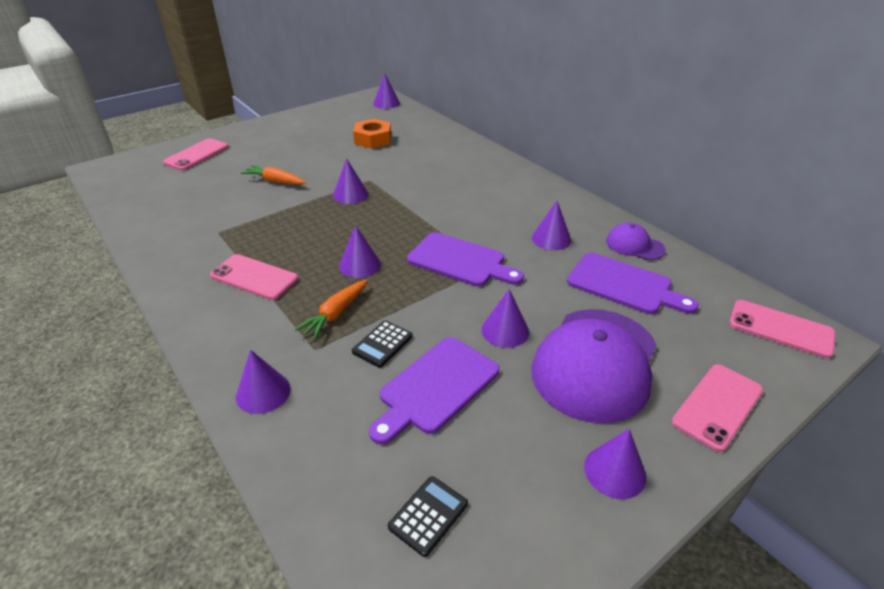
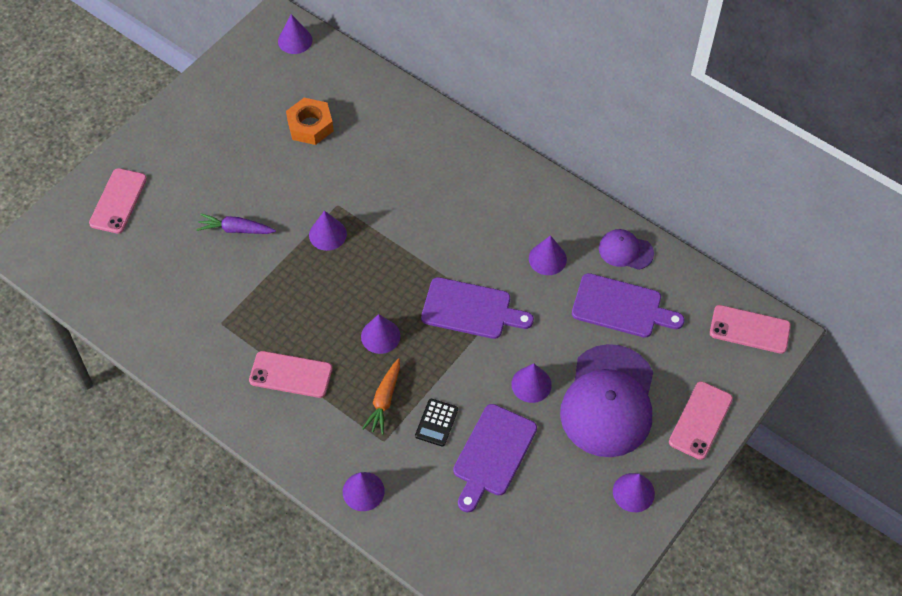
camera: 15 degrees left, 20 degrees up
orange carrot [241,165,306,185] -> purple carrot [196,214,276,234]
black calculator [388,476,468,557] -> none

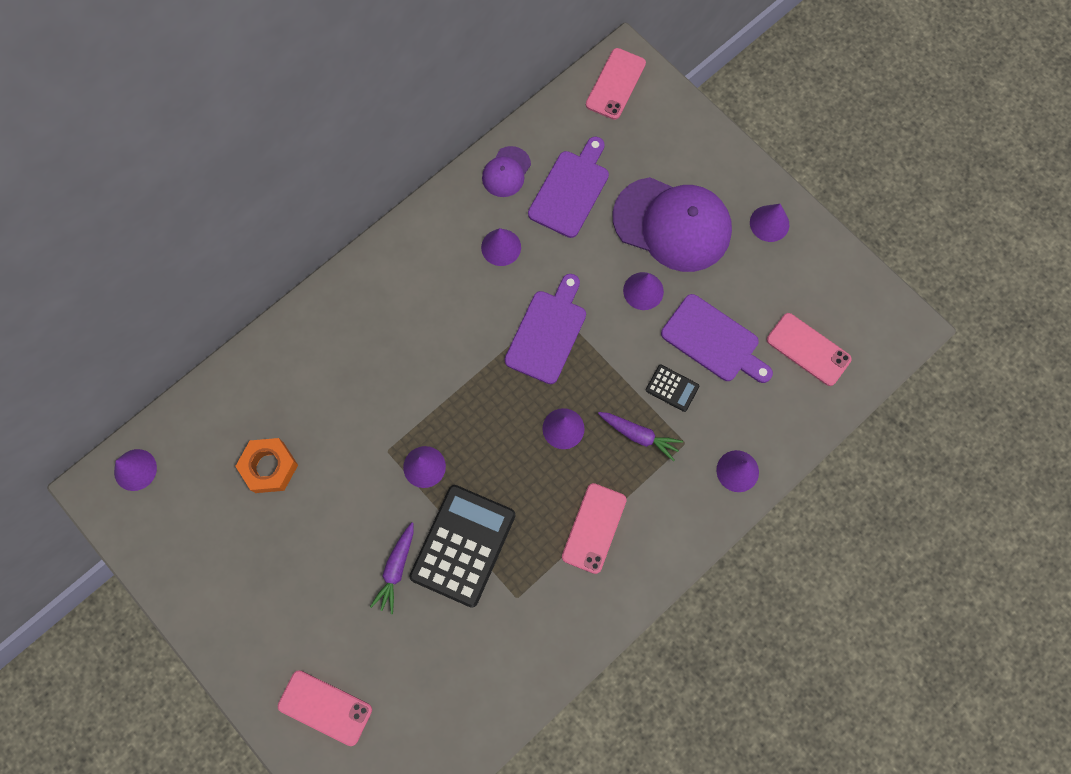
camera: 80 degrees left, 15 degrees up
orange carrot [362,358,400,435] -> purple carrot [598,412,683,461]
pink phone [669,381,733,460] -> pink phone moved to [767,313,852,386]
none -> black calculator [409,485,516,608]

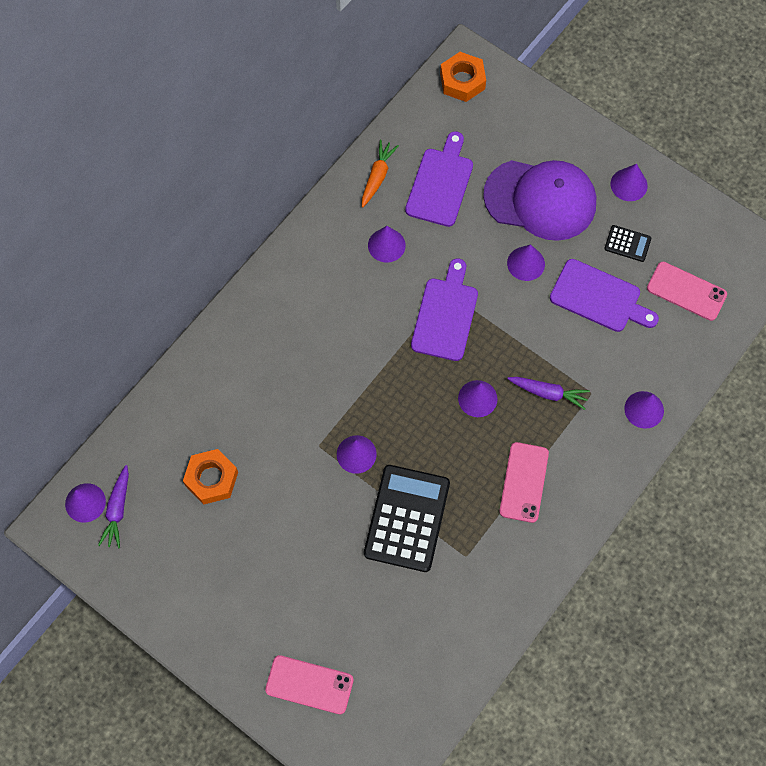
camera: 10 degrees left, 5 degrees down
purple carrot [370,522,414,614] -> purple carrot moved to [98,465,129,548]
purple cap [482,146,531,197] -> orange carrot [362,140,399,207]
pink phone [586,48,646,120] -> orange nut [440,52,486,102]
black calculator [646,365,699,412] -> black calculator moved to [604,225,652,262]

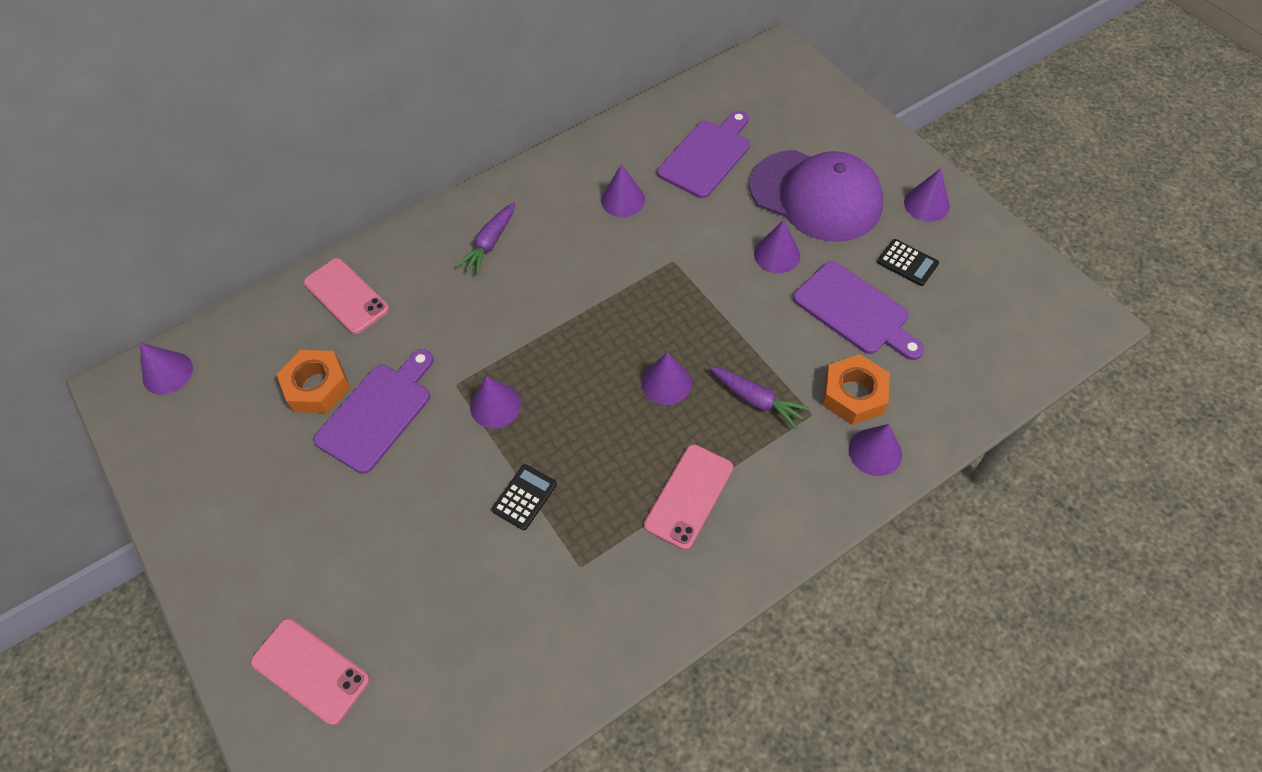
camera: 20 degrees right, 10 degrees down
purple carrot [98,465,129,548] -> purple carrot moved to [456,202,515,275]
orange carrot [362,140,399,207] -> none
black calculator [364,465,450,572] -> black calculator [492,464,557,530], size x0.46
purple cutting board [411,258,478,361] -> purple cutting board moved to [313,349,433,474]
orange nut [440,52,486,102] -> orange nut moved to [823,354,890,425]
pink phone [647,262,727,321] -> pink phone moved to [304,258,389,334]

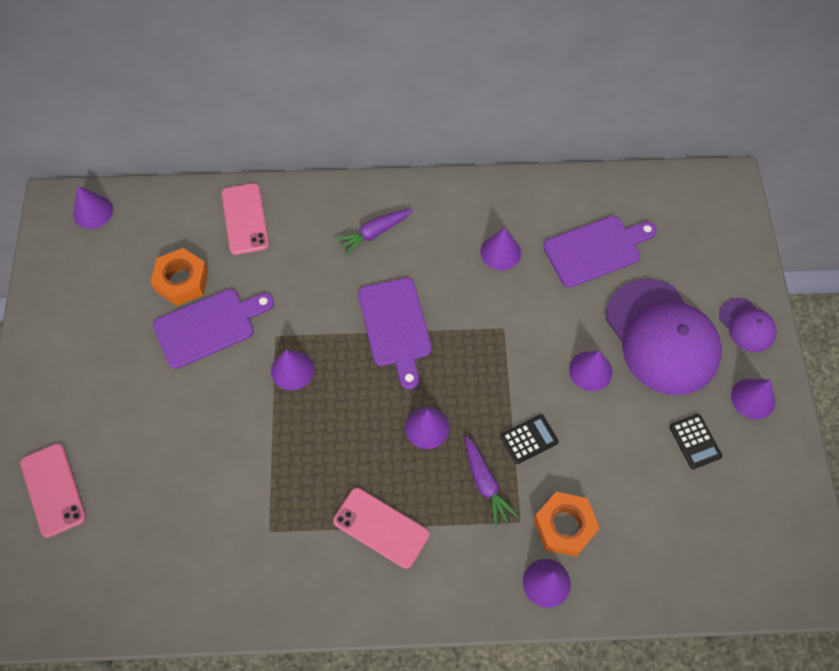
camera: 30 degrees right, 5 degrees up
black calculator [492,464,557,530] -> black calculator moved to [500,414,559,464]
pink phone [644,444,733,550] -> pink phone turned 60 degrees clockwise [333,488,429,569]
purple cutting board [793,261,924,360] -> purple cutting board moved to [358,278,432,390]
none -> purple cap [719,298,777,352]

